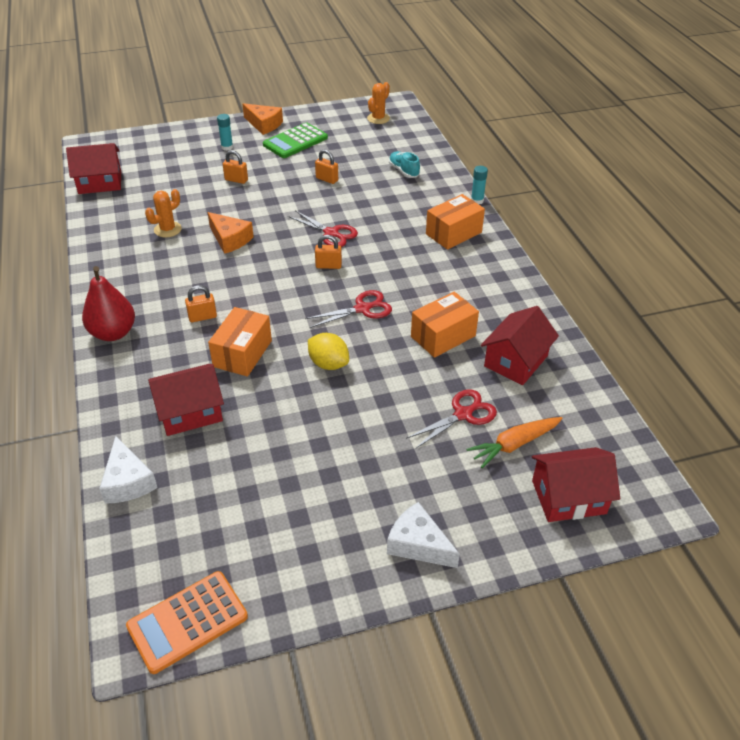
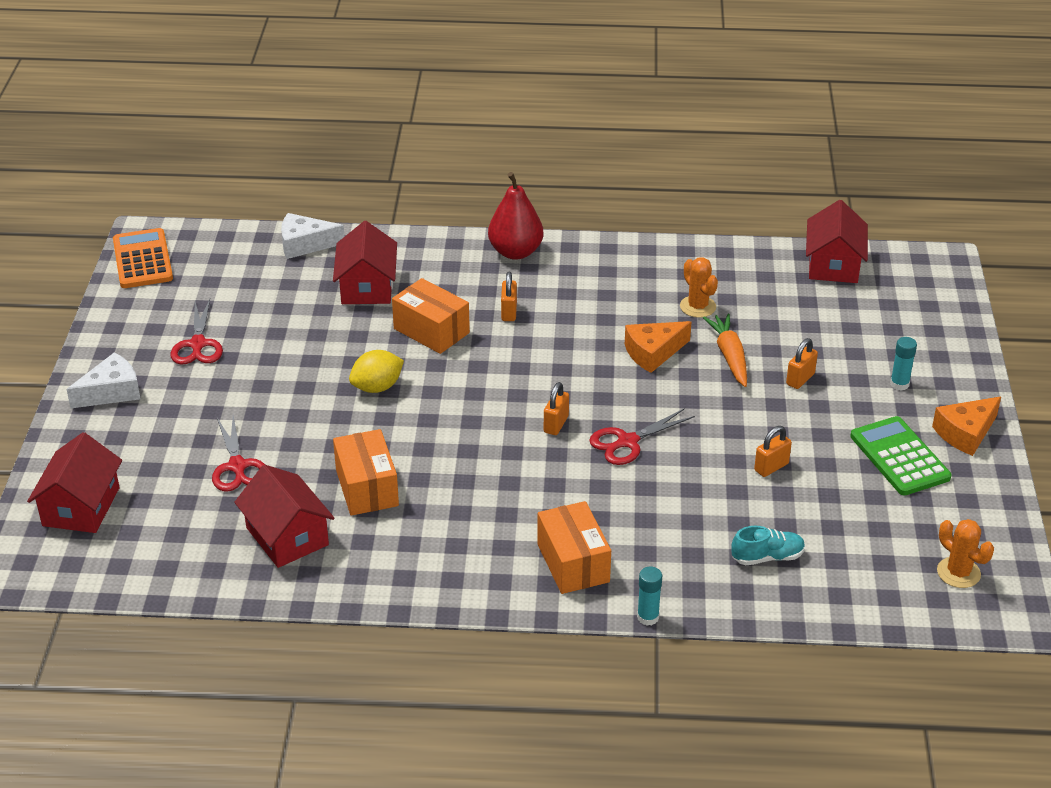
camera: 110 degrees right, 5 degrees down
red scissors [305,290,392,328] -> red scissors moved to [171,299,223,365]
orange carrot [467,417,563,468] -> orange carrot moved to [703,314,747,387]

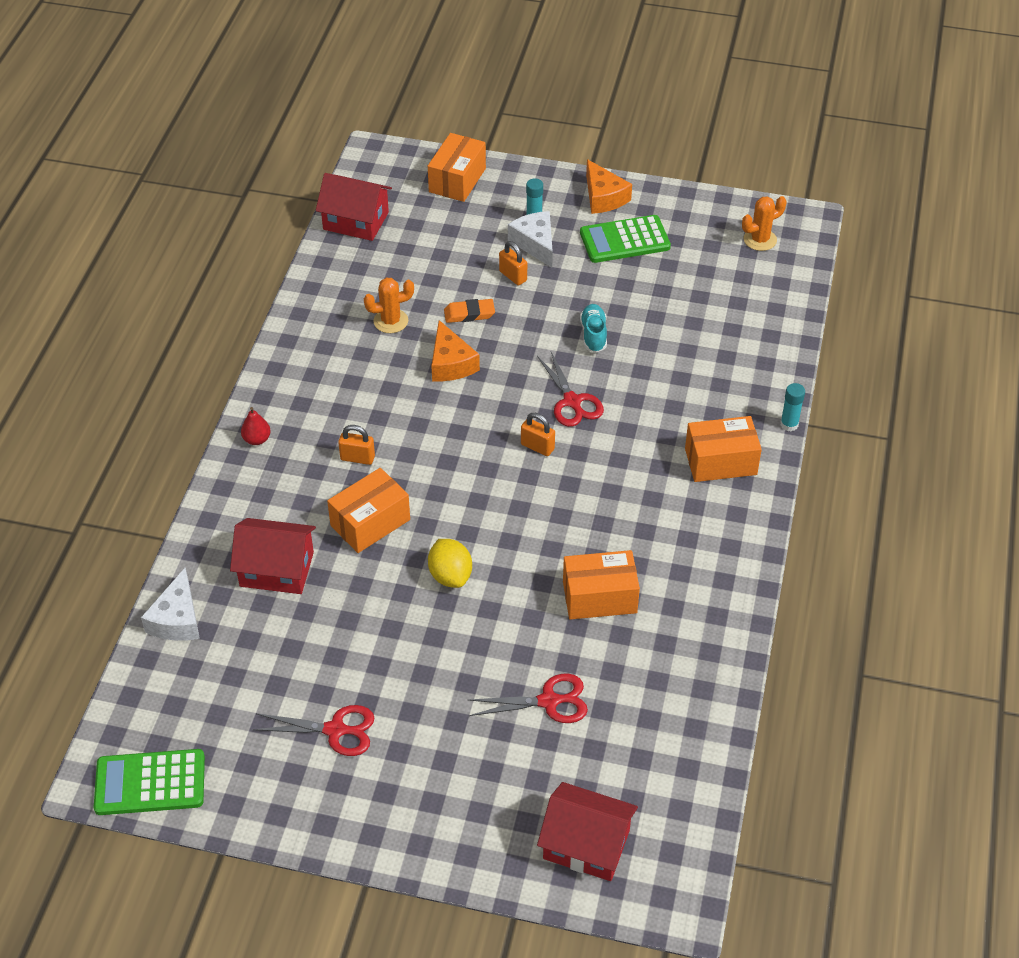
camera: 80 degrees left, 10 degrees up
white cheese [66,352,141,408] -> white cheese moved to [508,211,553,268]
orange calculator [113,228,173,288] -> green calculator [94,749,205,815]
red house [234,465,334,568] -> none
red pear [488,172,544,260] -> red pear [241,407,271,445], size x0.50
orange carrot [703,314,747,387] -> orange eraser [444,299,495,323]
turquoise shoe [732,526,805,565] -> turquoise shoe moved to [580,304,607,353]
orange padlock [754,426,792,477] -> none
none -> orange box [428,133,486,202]

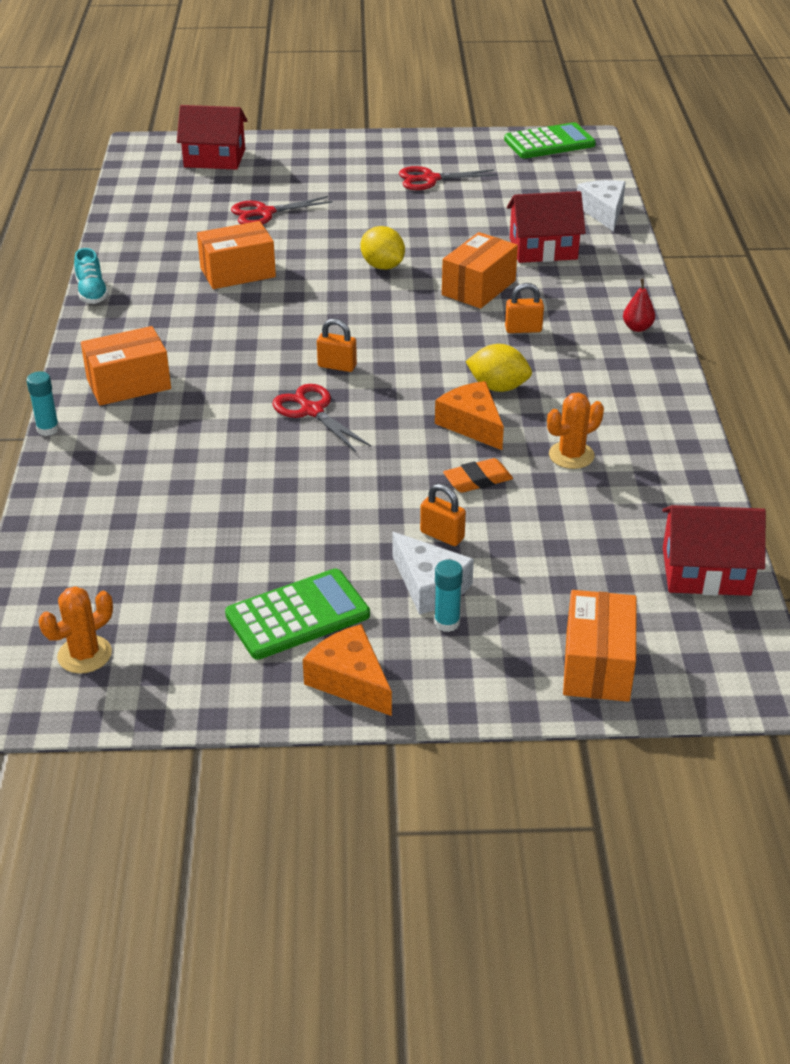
camera: 165 degrees right, 10 degrees down
turquoise shoe [580,304,607,353] -> turquoise shoe moved to [74,248,109,304]
none -> yellow lemon [465,344,532,392]

